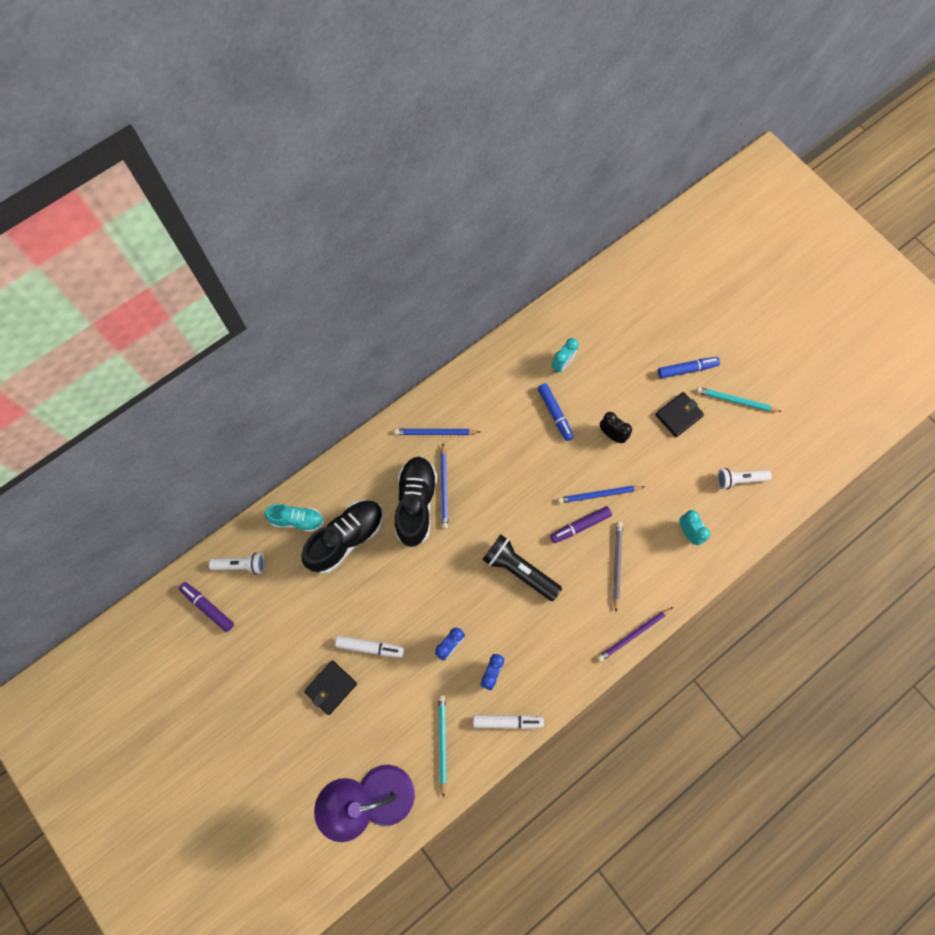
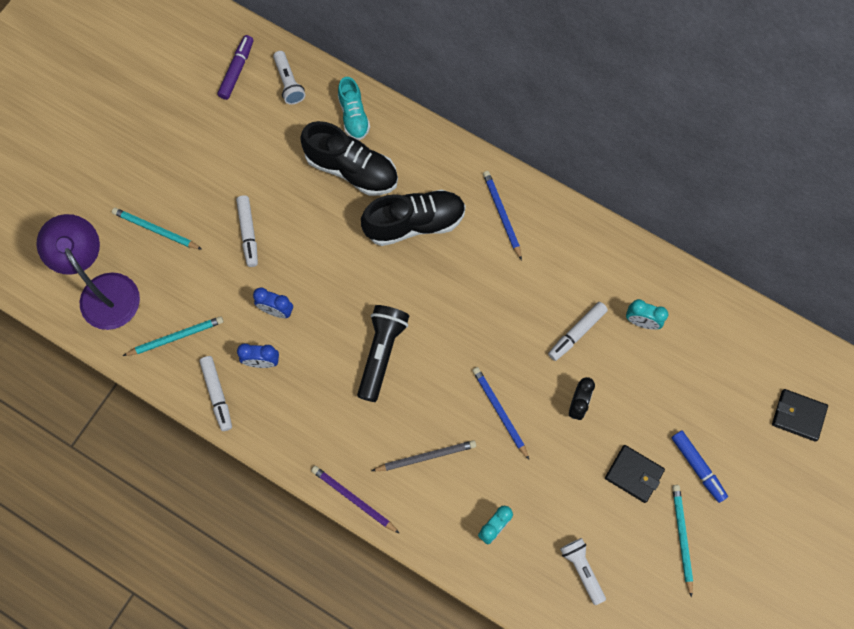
camera: 70 degrees right, 0 degrees up
black wallet [304,660,357,715] -> black wallet moved to [772,389,828,442]
blue pencil [440,444,448,529] -> none
blue marker [538,383,574,441] -> white marker [548,302,608,361]
purple marker [550,506,612,543] -> none
none -> turquoise pencil [112,208,202,250]

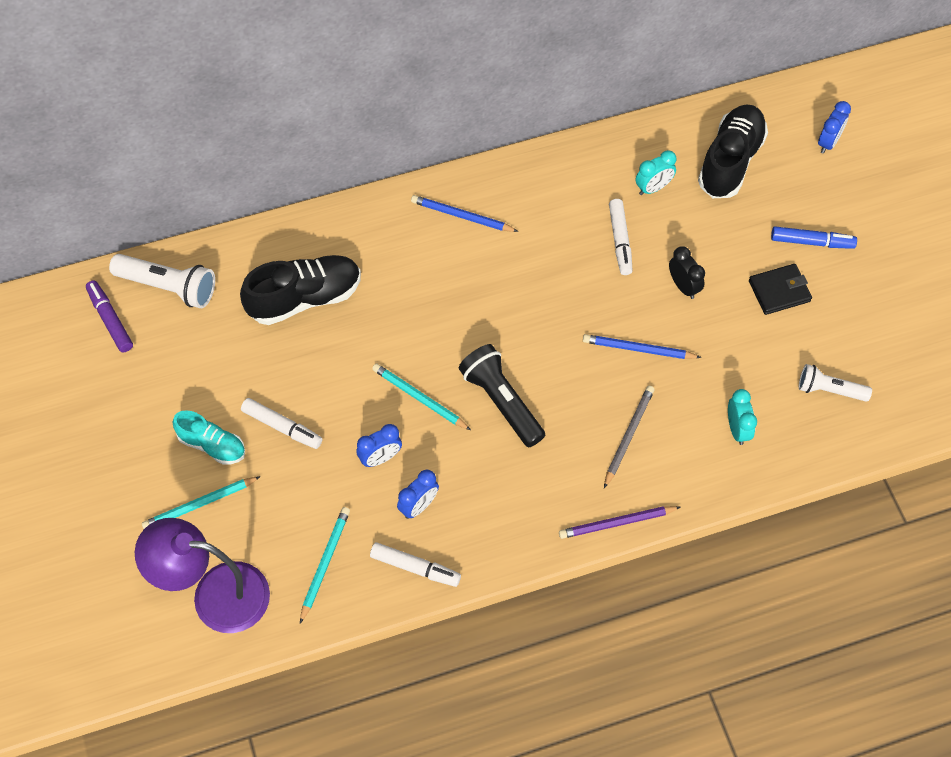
camera: 50 degrees left, 10 degrees down
white flashlight [273,51,305,104] -> white flashlight [109,254,215,308], size x1.54
turquoise shoe [338,77,370,140] -> turquoise shoe moved to [173,410,245,465]
black shoe [361,189,466,246] -> black shoe moved to [698,104,768,198]
turquoise pencil [672,485,693,598] -> turquoise pencil moved to [372,363,471,430]
black wallet [772,389,828,442] -> blue clock [818,101,851,154]

